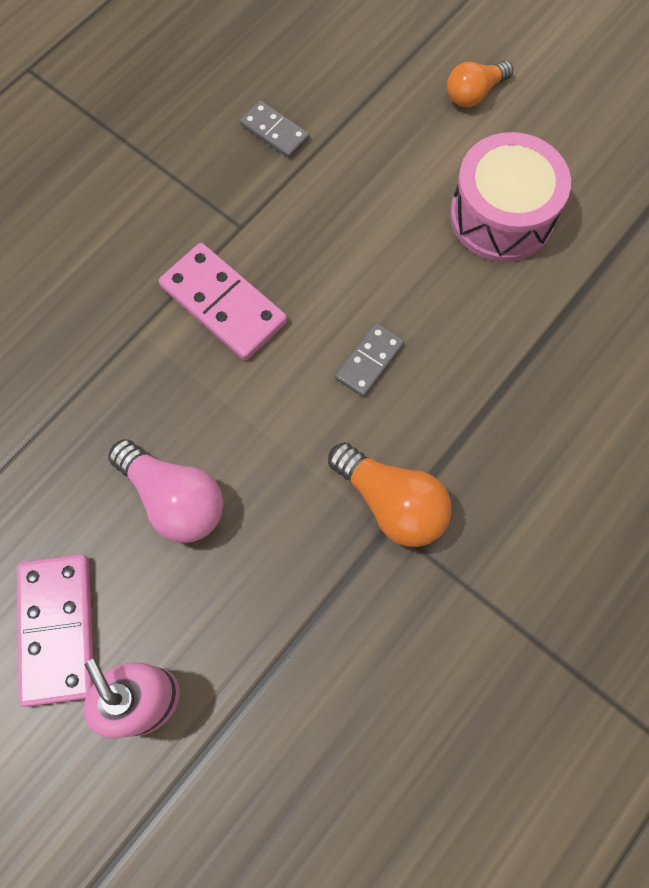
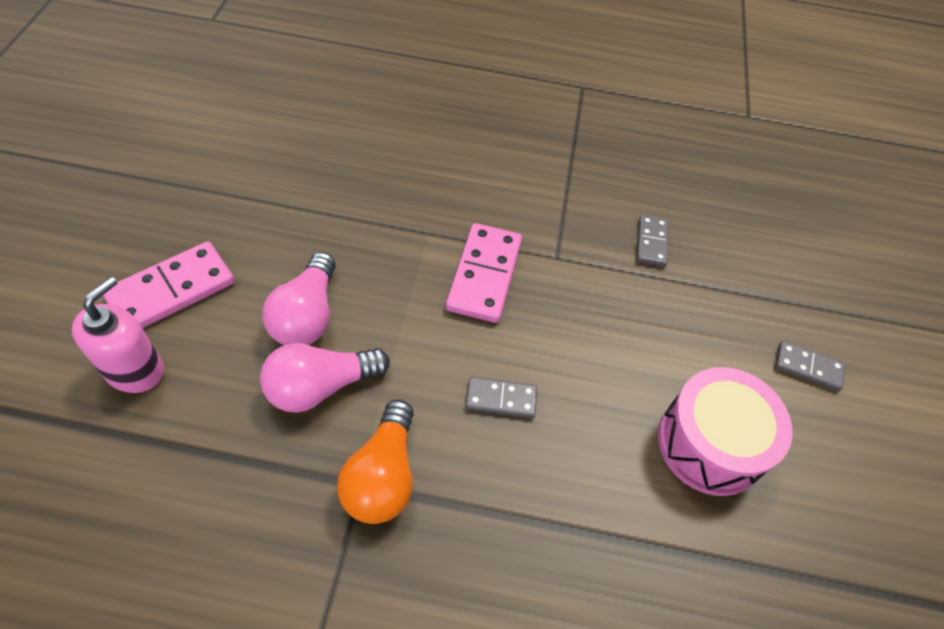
camera: 55 degrees right, 15 degrees down
orange light bulb [447,61,513,107] -> grey domino [775,341,846,391]
none -> pink light bulb [260,343,390,413]

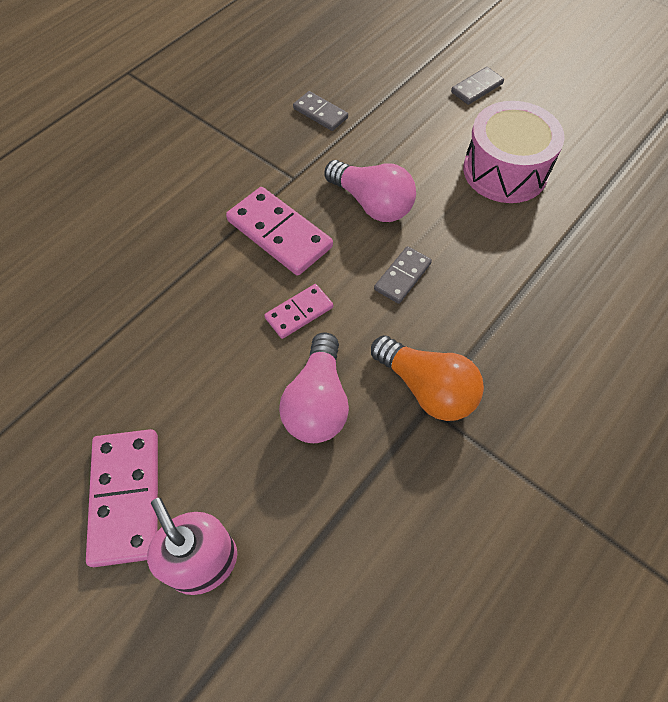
camera: 55 degrees left, 5 degrees up
pink light bulb [262,252,336,345] -> pink light bulb moved to [324,160,416,222]
none -> pink domino [264,284,333,339]

